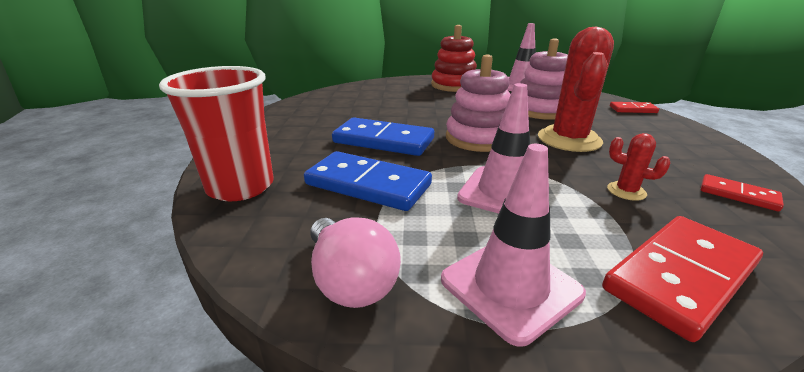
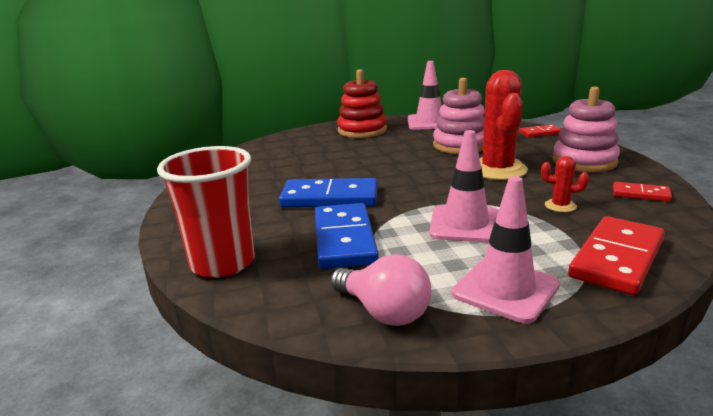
camera: 15 degrees left, 5 degrees down
blue domino [304,151,432,211] -> blue domino turned 75 degrees clockwise [315,203,379,269]
pink stacking toy [446,55,511,152] -> pink stacking toy moved to [553,87,620,172]

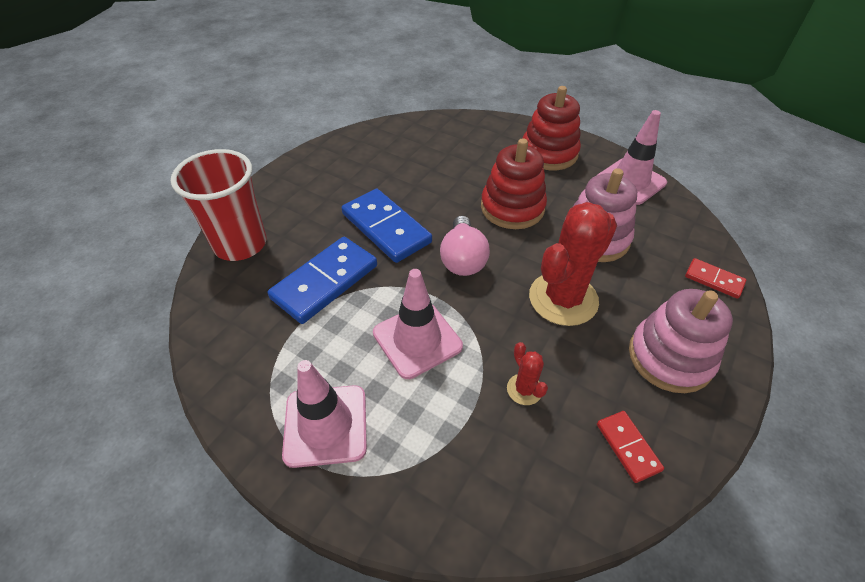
camera: 45 degrees right, 25 degrees up
pink light bulb [330,254,431,326] -> pink light bulb moved to [440,216,490,276]
red domino [568,216,665,295] -> none
none -> red stacking toy [481,138,547,229]

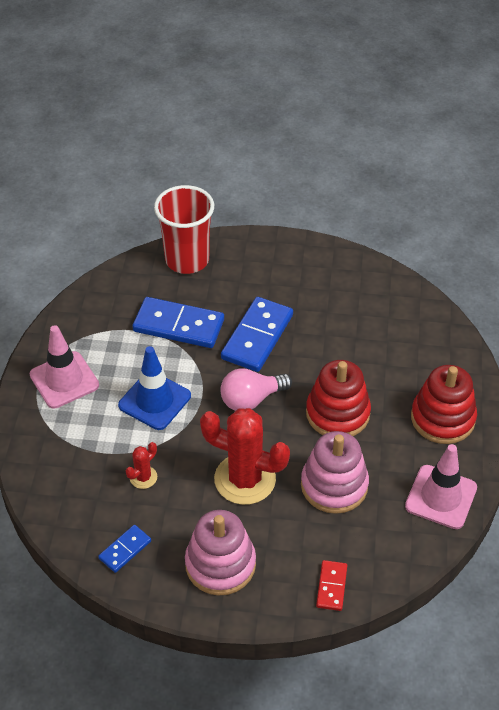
camera: 65 degrees right, 0 degrees up
pink traffic cone [373,269,463,379] -> blue traffic cone [118,346,191,430]
red domino [597,411,664,483] -> blue domino [98,525,151,573]

